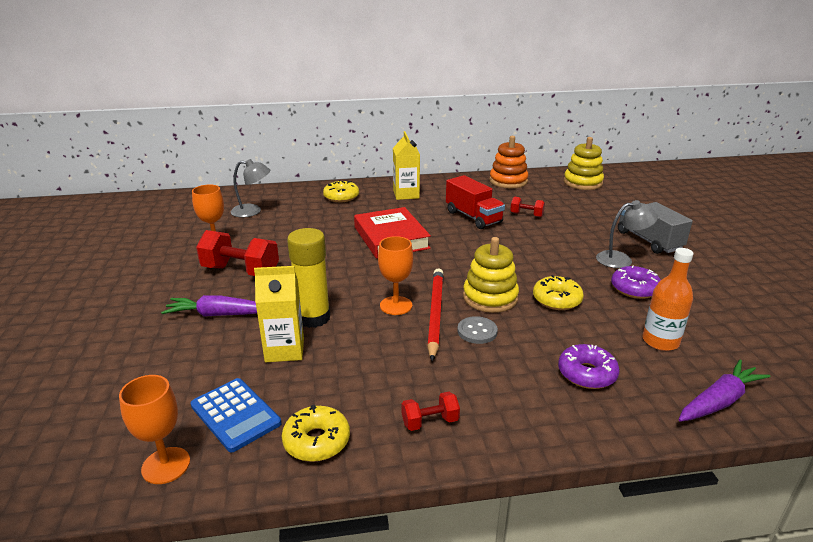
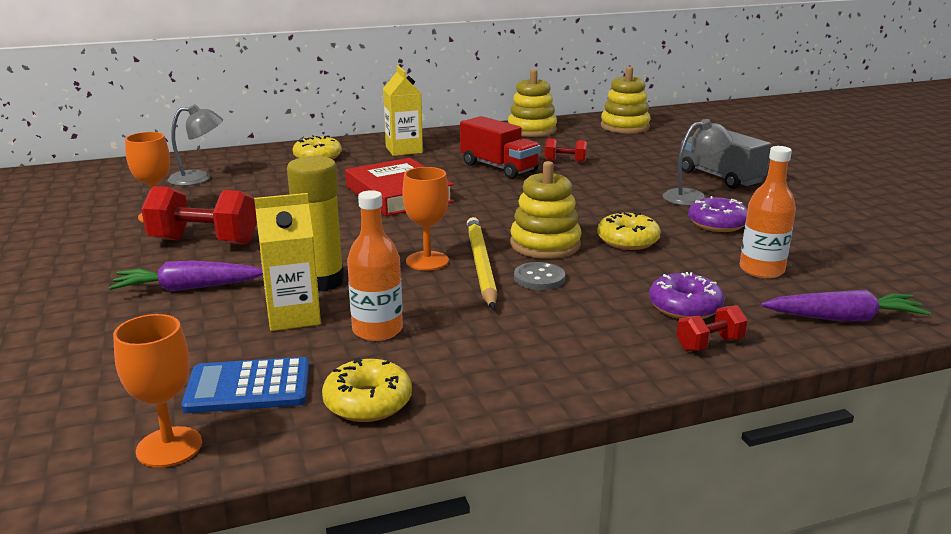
camera: 10 degrees left, 5 degrees down
blue calculator [190,378,281,452] -> blue calculator turned 135 degrees clockwise [181,357,309,413]
red dumbbell [402,392,460,431] -> red dumbbell moved to [676,305,748,351]
red pencil [427,268,444,361] -> yellow pencil [467,217,497,309]
orange stacking toy [489,136,528,188] -> yellow stacking toy [508,69,557,137]
purple carrot [678,360,771,422] -> purple carrot turned 45 degrees clockwise [761,290,931,321]
none -> orange bottle [347,190,403,341]

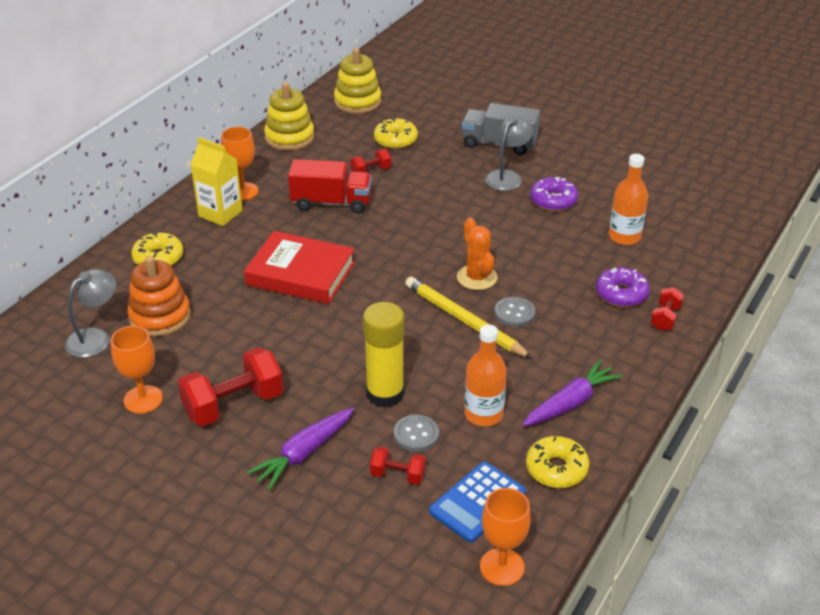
camera: 40 degrees left, 15 degrees up
yellow carton [254,193,321,331] -> grey button [394,415,439,452]
orange goblet [402,167,449,271] -> orange goblet moved to [221,127,258,201]
yellow stacking toy [510,161,581,259] -> orange cactus [457,218,498,290]
yellow donut [597,211,661,250] -> yellow donut moved to [374,117,418,149]
purple carrot [761,290,931,321] -> purple carrot moved to [522,360,623,427]
none -> orange stacking toy [127,256,191,337]
none -> red dumbbell [370,446,426,485]

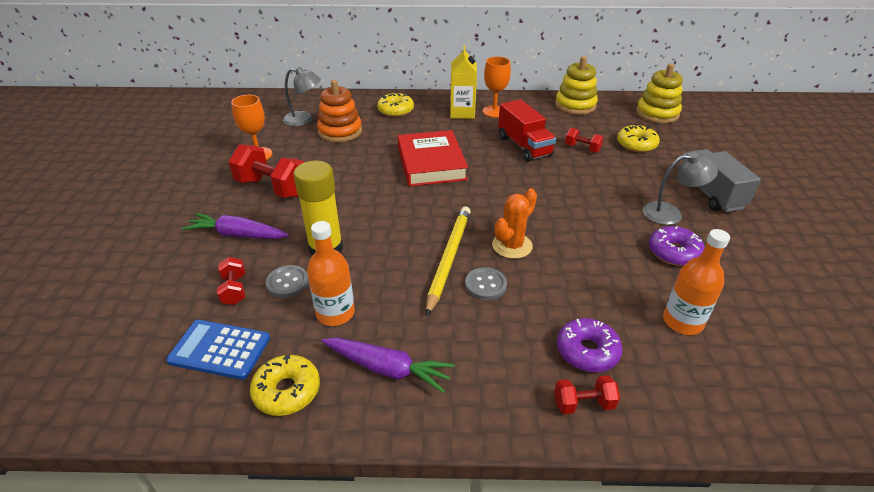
camera: 60 degrees right, 0 degrees up
orange goblet [480,488,531,586] -> none

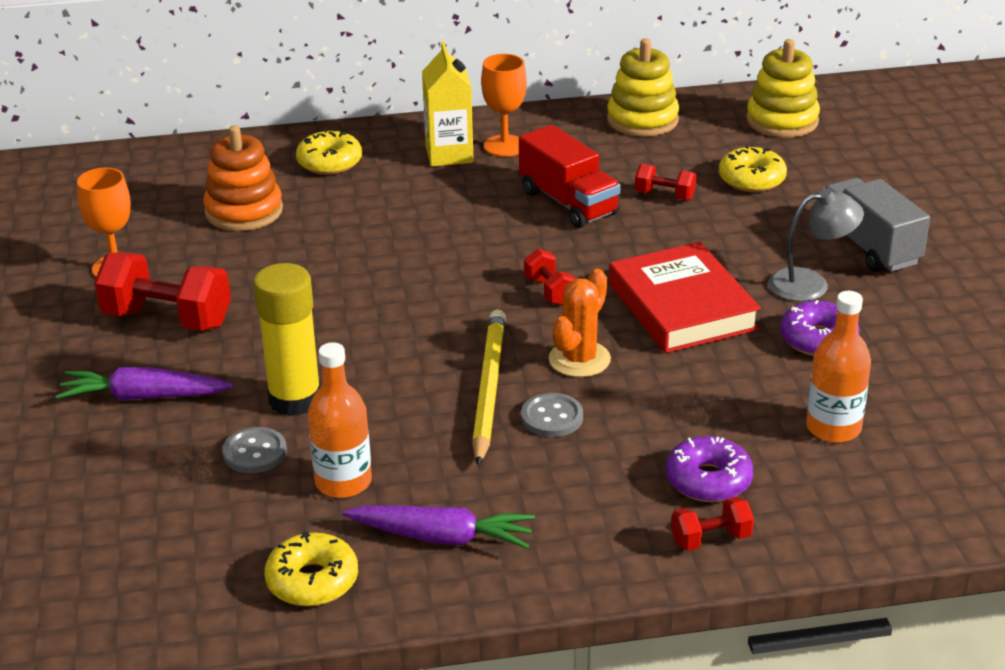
camera: 10 degrees left, 5 degrees down
blue calculator [166,320,270,380] -> none
red dumbbell [217,257,245,305] -> red dumbbell moved to [524,249,576,306]
grey lamp [283,67,321,126] -> none
red book [398,130,468,187] -> red book moved to [609,242,761,353]

